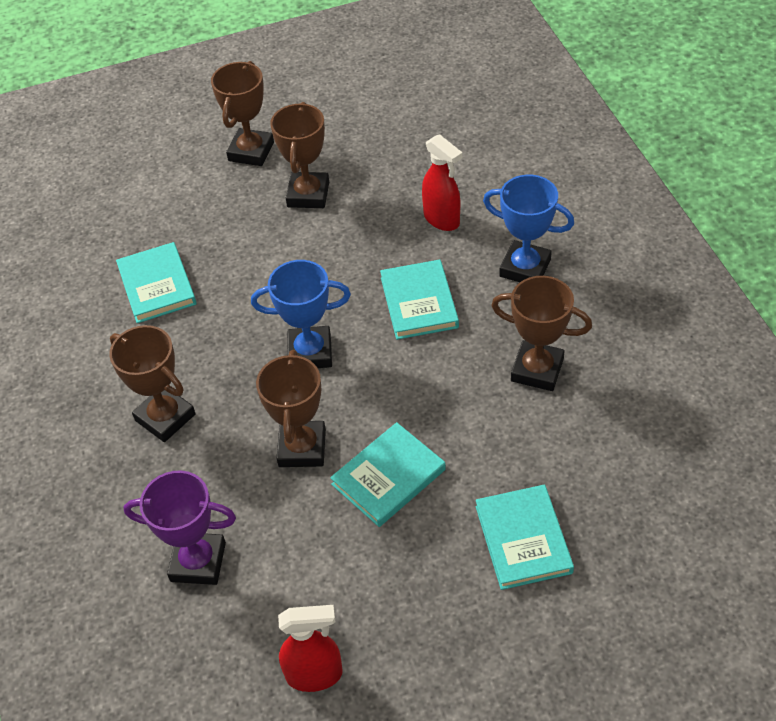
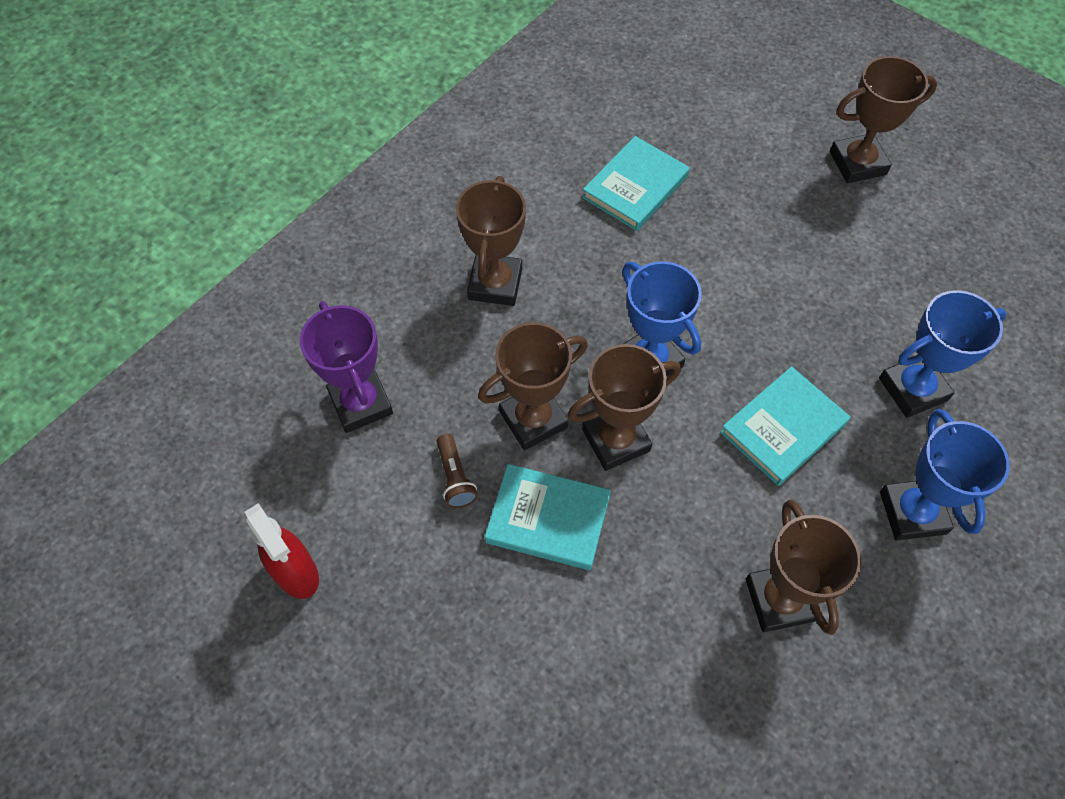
camera: 55 degrees right, 10 degrees up
brown trophy [270,102,329,208] -> brown trophy moved to [567,344,681,471]
red spray bottle [422,134,463,231] -> blue trophy [879,290,1007,418]
turquoise book [476,485,574,590] -> none
none -> brown flashlight [437,434,478,508]

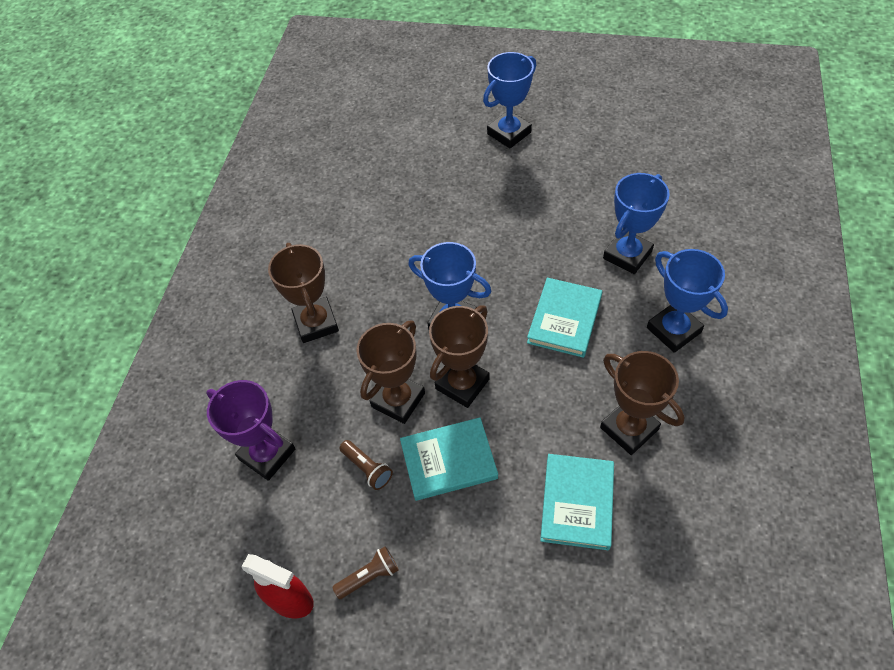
camera: 25 degrees left, 5 degrees down
turquoise book [582,136,690,231] -> turquoise book moved to [540,454,614,550]
brown trophy [830,56,937,183] -> blue trophy [483,52,536,148]
none -> brown flashlight [332,546,399,599]

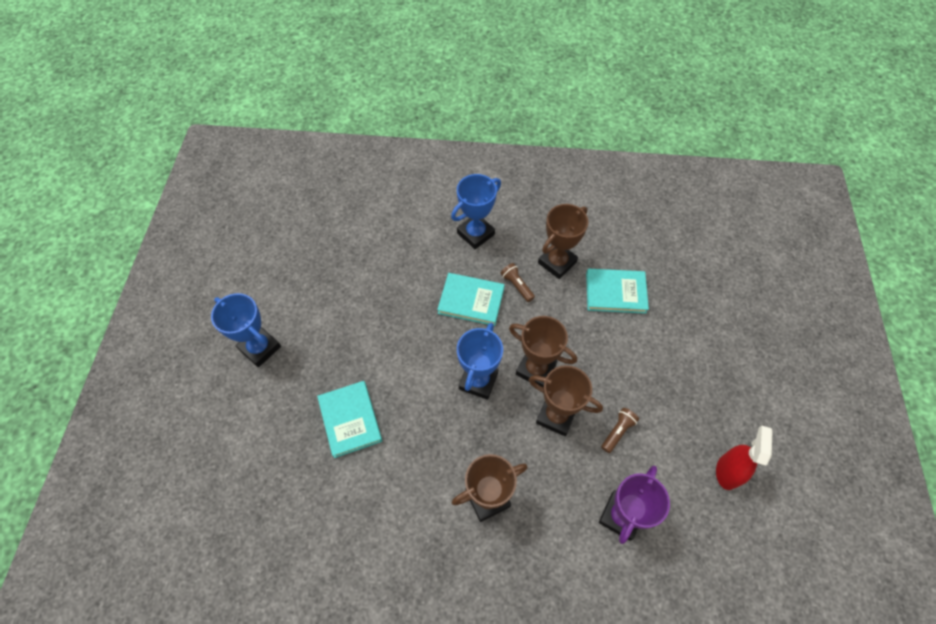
camera: 100 degrees left, 5 degrees up
brown flashlight [332,546,399,599] -> brown flashlight moved to [500,263,535,302]
turquoise book [400,417,498,501] -> turquoise book moved to [317,381,382,458]
blue trophy [603,173,670,274] -> none

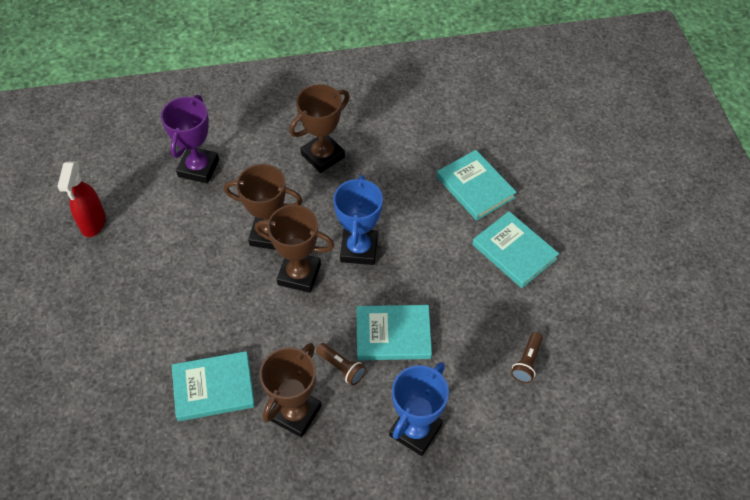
camera: 165 degrees right, 5 degrees down
blue trophy [211,293,281,367] -> none
brown flashlight [601,408,639,453] -> brown flashlight moved to [511,332,543,383]
none -> turquoise book [472,211,559,288]

